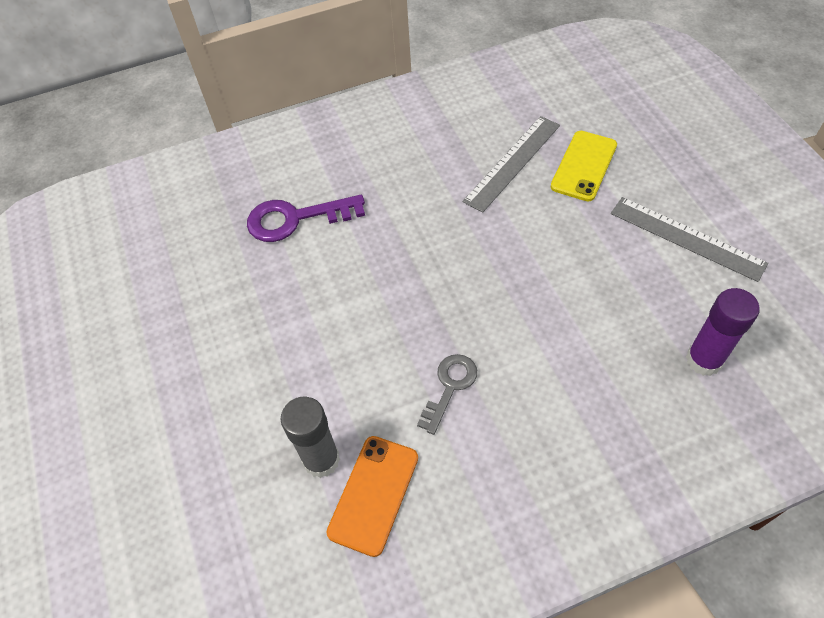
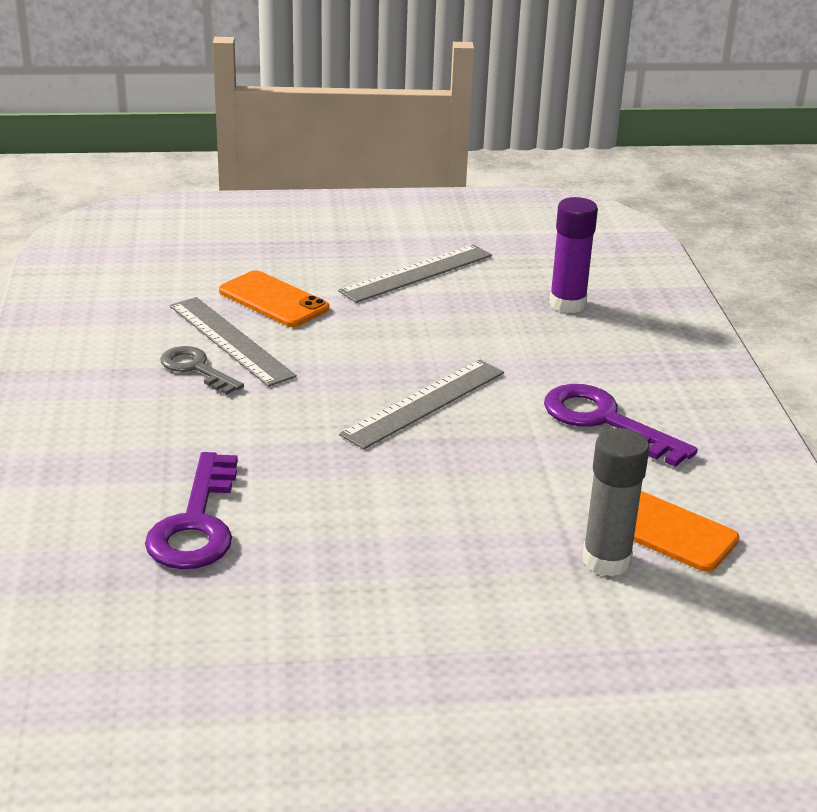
camera: 80 degrees left, 25 degrees down
grey key [417,354,477,435] -> grey key moved to [160,346,244,395]
yellow phone [551,131,617,202] -> orange phone [219,270,329,327]
none -> grey ruler [339,360,504,449]
none -> purple key [544,384,698,467]

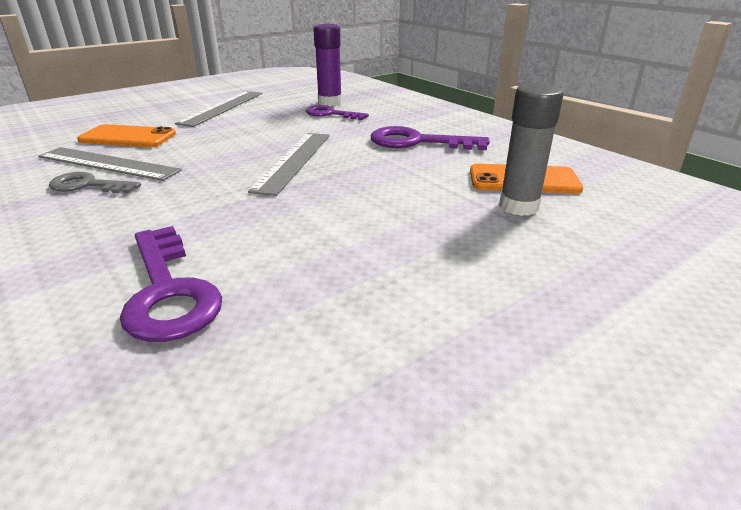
camera: 30 degrees left, 0 degrees up
none -> purple key [306,105,369,120]

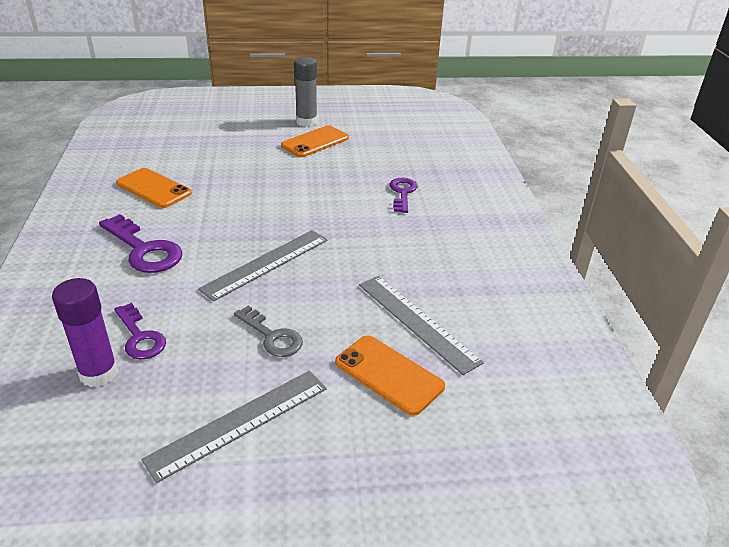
camera: 150 degrees left, 5 degrees up
grey key [49,172,141,193] -> grey key moved to [234,306,303,357]
purple key [120,226,222,342] -> purple key [390,178,418,213], size x0.65
grey glue stick [499,83,563,216] -> grey glue stick moved to [294,57,317,127]
none -> orange phone [281,125,349,157]

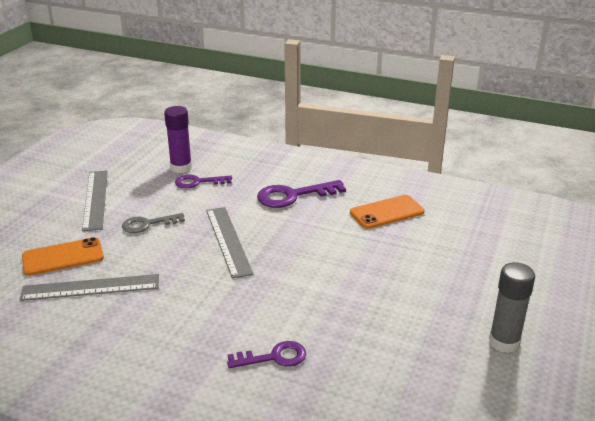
camera: 120 degrees right, 5 degrees down
orange phone [281,125,349,157] -> none
purple key [390,178,418,213] -> purple key turned 45 degrees counterclockwise [227,341,306,368]

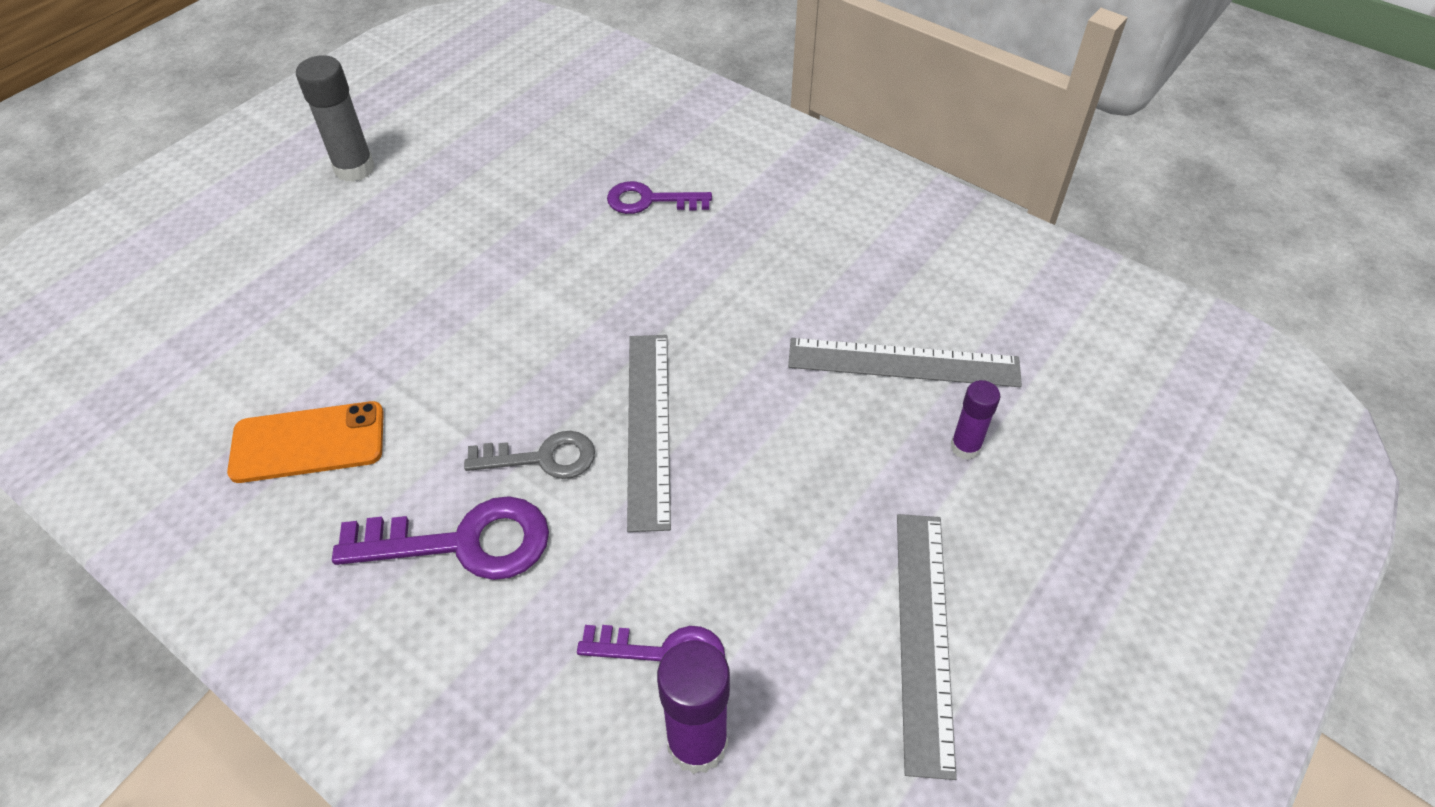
camera: 165 degrees left, 20 degrees up
orange phone [22,237,104,276] -> purple glue stick [951,380,1000,460]
grey key [122,213,185,233] -> grey key moved to [464,431,595,479]

